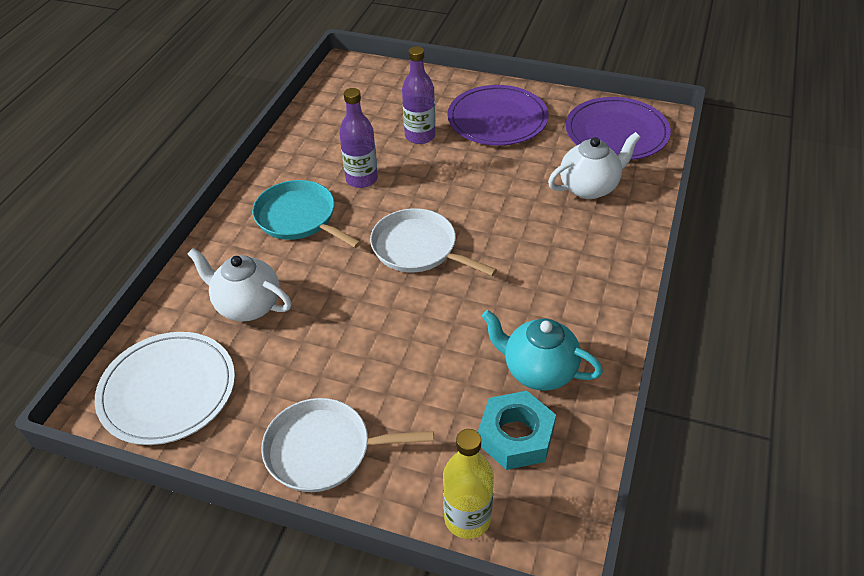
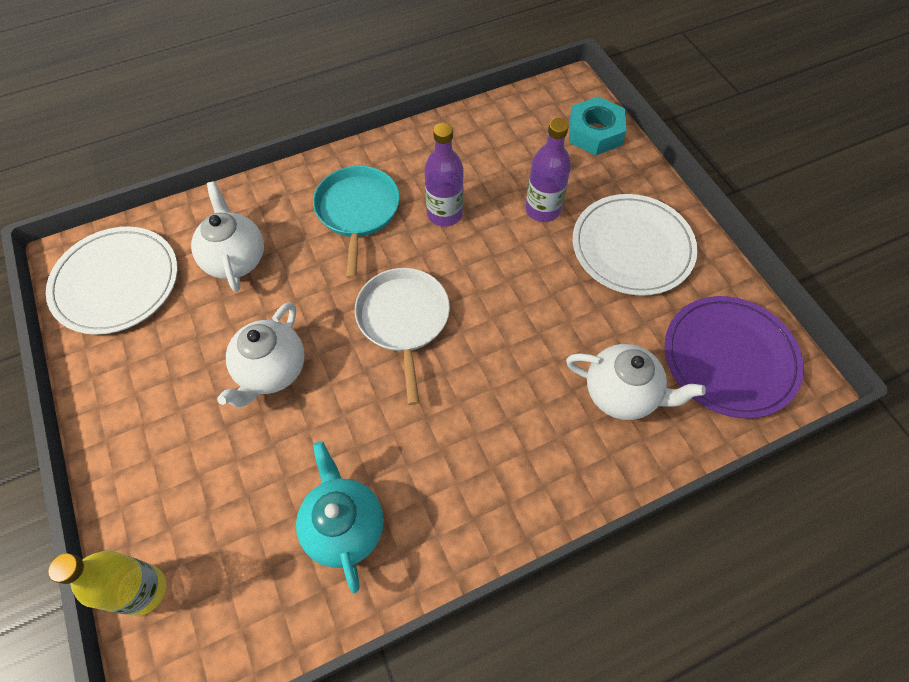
camera: 45 degrees right, 15 degrees up
white pan [261,398,434,492] -> none
purple plate [447,85,549,146] -> white plate [573,194,698,296]
turquoise nut [478,391,556,470] -> turquoise nut moved to [569,96,626,155]
none -> white teapot [217,302,305,407]

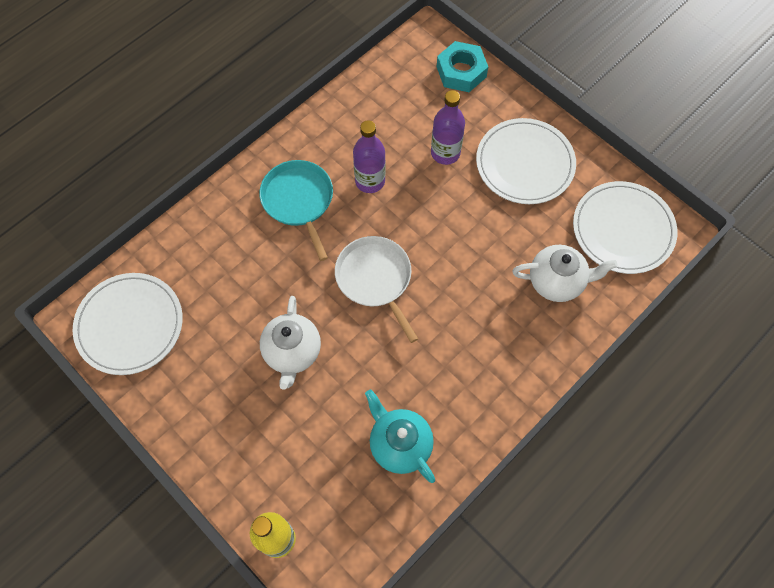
camera: 20 degrees left, 5 degrees up
white teapot [191,181,264,292] -> none
purple plate [665,296,804,419] -> white plate [573,181,678,274]

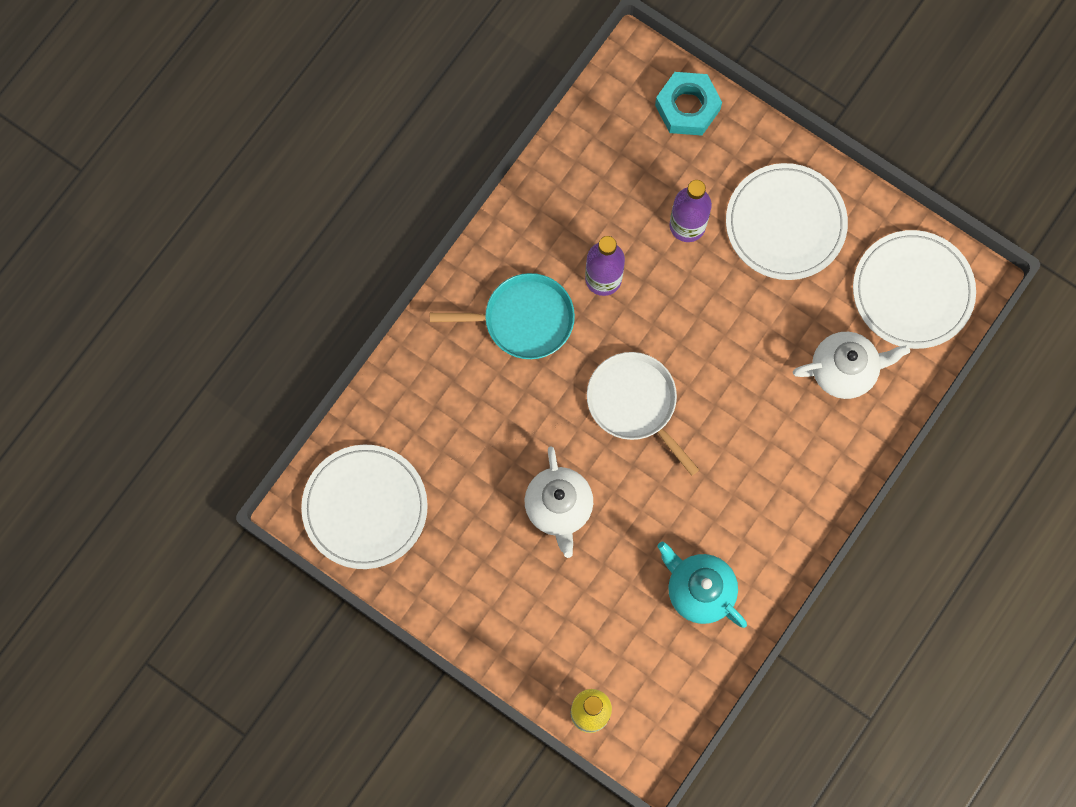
camera: 10 degrees left, 10 degrees up
turquoise pan [259,160,333,261] -> turquoise pan turned 120 degrees clockwise [430,273,575,359]

